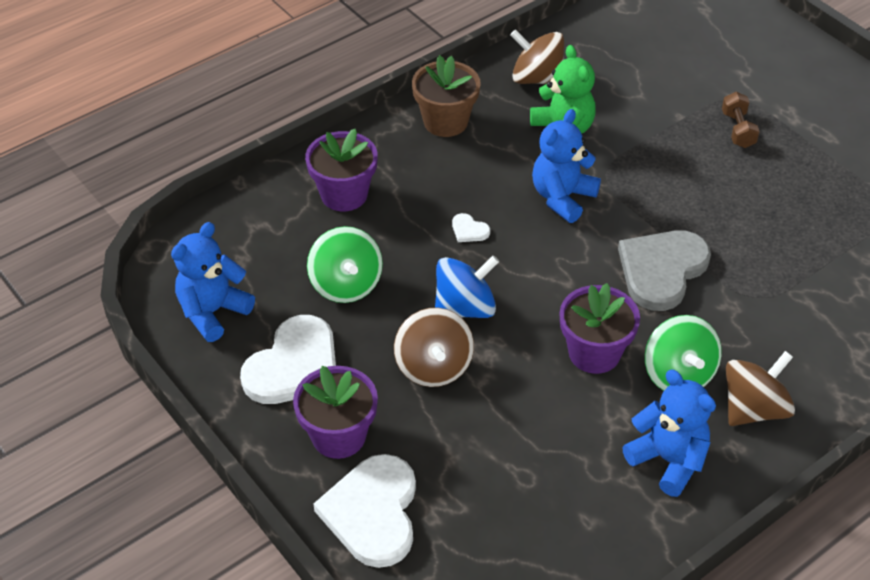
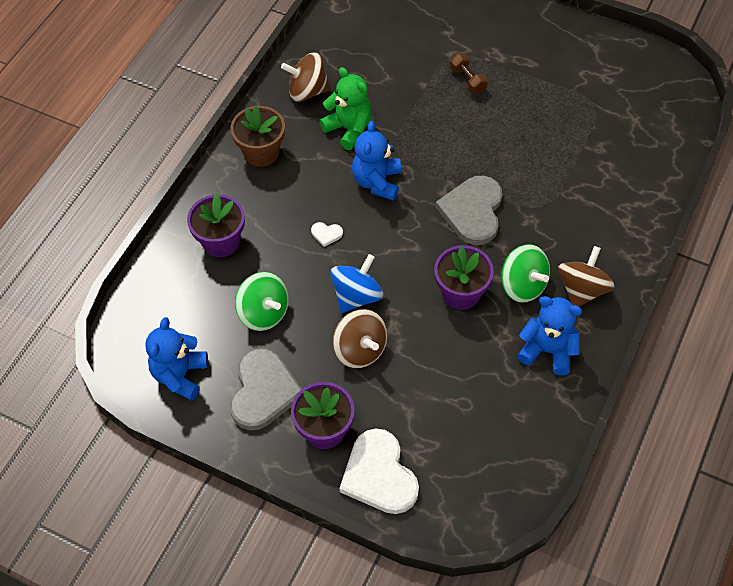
camera: 25 degrees left, 10 degrees up
white heart [240,315,336,404] -> grey heart [230,348,302,430]

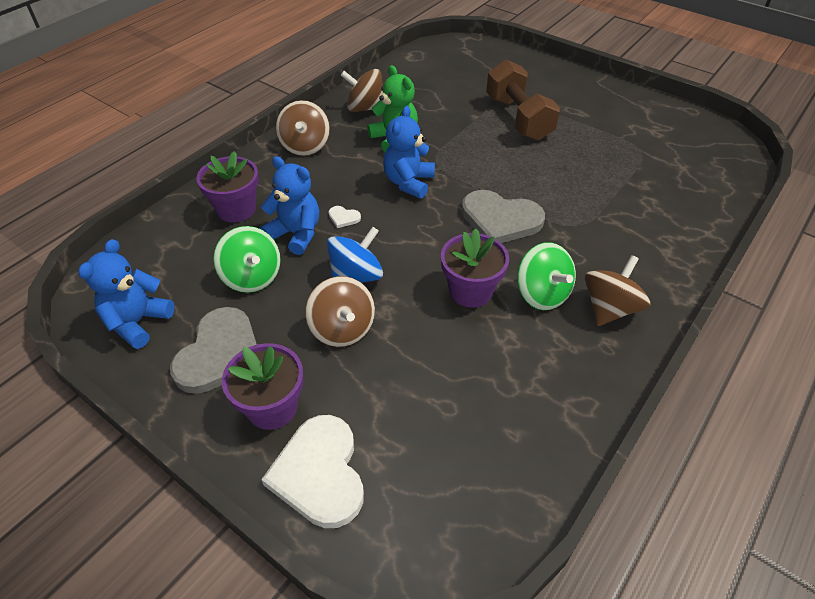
camera: 10 degrees right, 10 degrees down
brown flower pot [231,106,285,167] -> brown spinning top [276,100,330,156]
grey heart [436,176,502,245] -> grey heart turned 90 degrees counterclockwise [462,190,545,243]
brown dumbbell [450,53,488,94] -> brown dumbbell [486,60,560,141], size x2.11
blue teddy bear [517,296,582,375] -> blue teddy bear moved to [261,156,319,255]

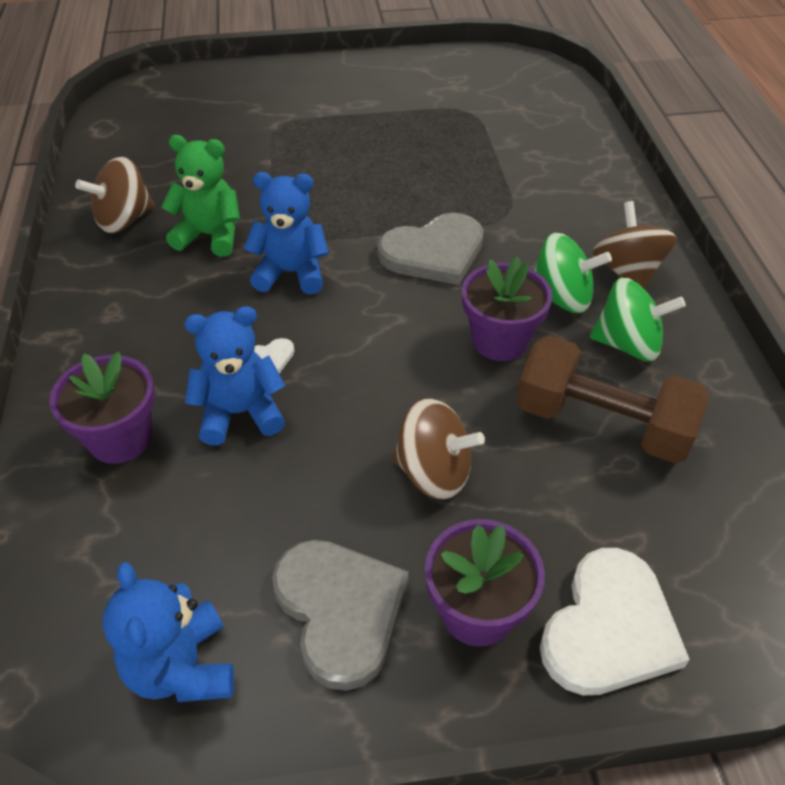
camera: 45 degrees left, 0 degrees up
green spinning top [213,226,281,293] -> green spinning top moved to [590,278,686,362]
white heart [261,415,364,528] -> white heart turned 90 degrees counterclockwise [540,548,690,695]
brown spinning top [276,100,330,156] -> none
blue spinning top [327,227,383,283] -> none
blue teddy bear [383,106,435,199] -> blue teddy bear turned 120 degrees clockwise [244,172,329,294]
brown dumbbell [486,60,560,141] -> brown dumbbell moved to [516,336,709,463]

